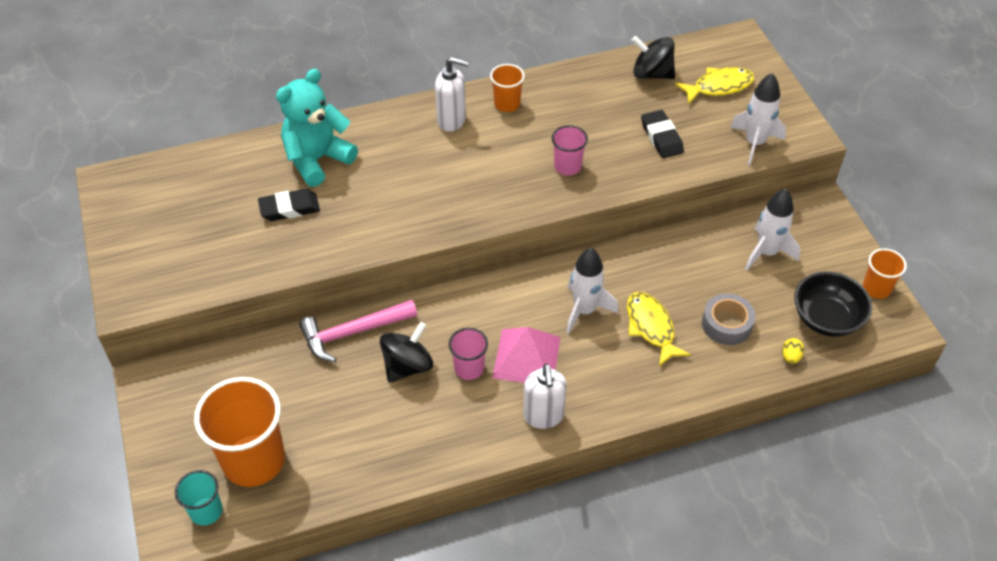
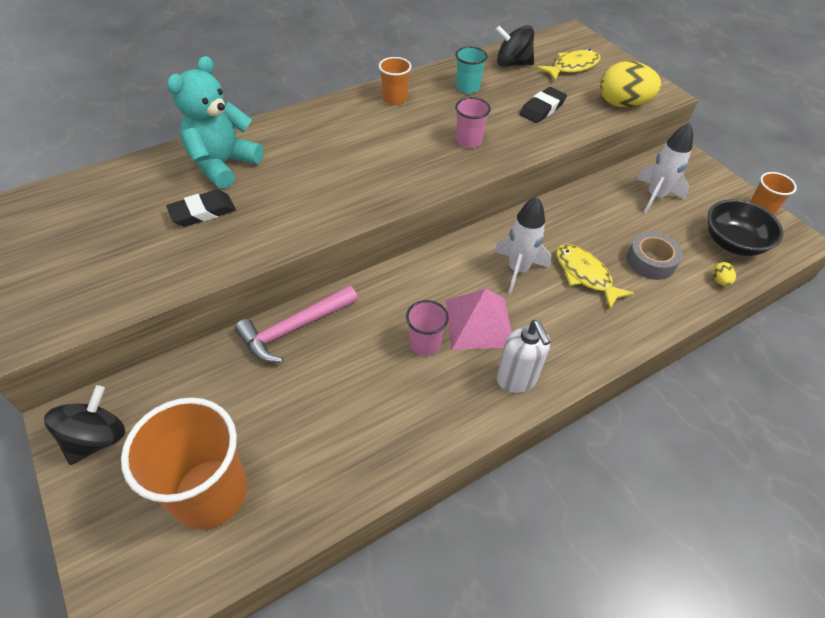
camera: 15 degrees left, 0 degrees up
turquoise cup [175,470,222,526] -> turquoise cup moved to [456,47,488,94]
black spinning top [380,322,433,383] -> black spinning top moved to [44,385,125,465]
white soap dispenser [435,57,469,132] -> none
black eraser [641,110,684,158] -> black eraser turned 75 degrees clockwise [520,87,567,123]
white rocket [730,73,786,165] -> yellow egg [600,61,661,107]

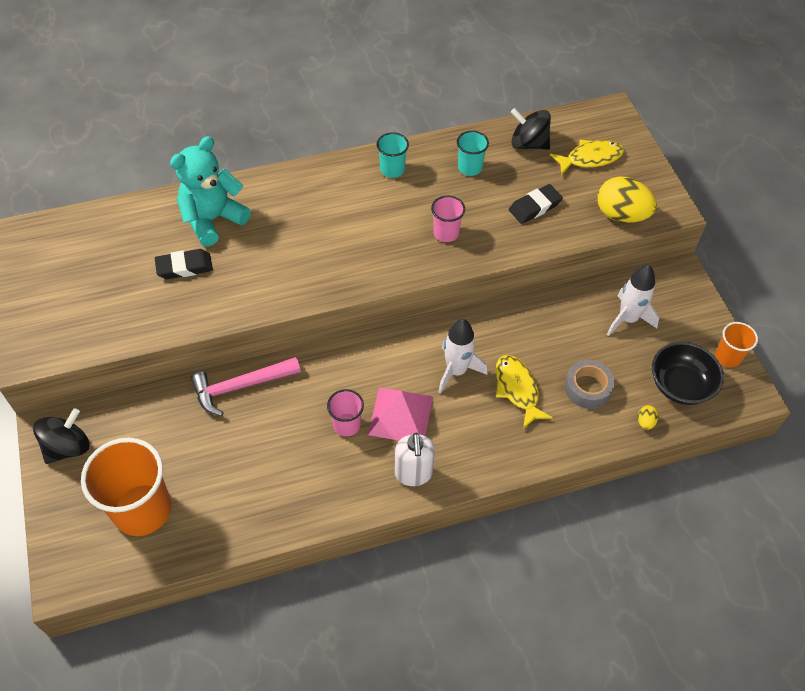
camera: 15 degrees right, 5 degrees up
orange cup [379,57,412,105] -> turquoise cup [377,133,409,178]

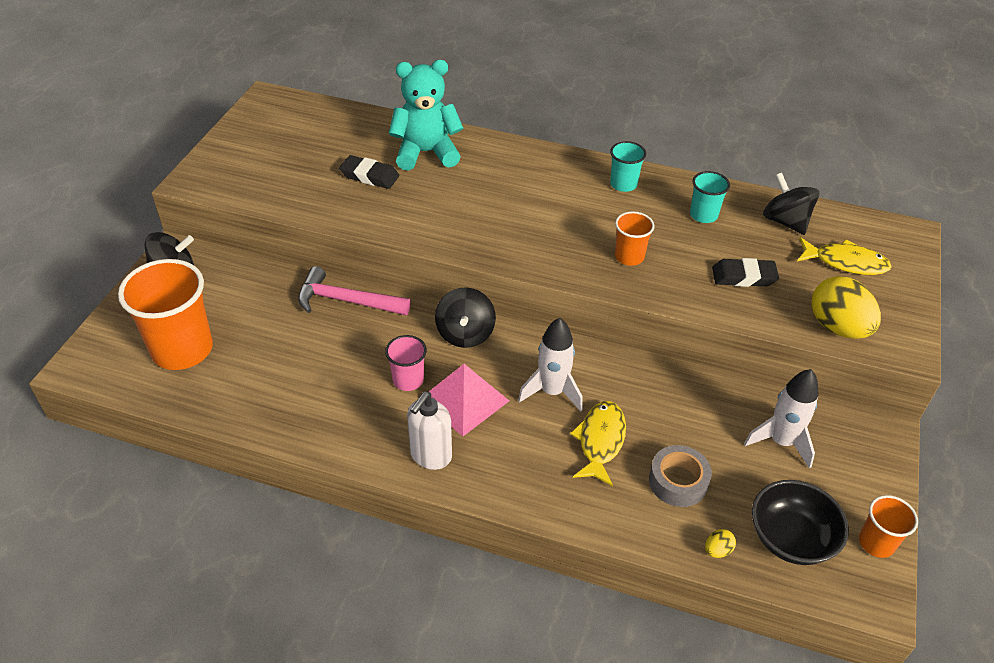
camera: 35 degrees right, 10 degrees down
pink cup [431,196,465,242] -> orange cup [615,211,654,266]
none -> black spinning top [435,287,496,348]

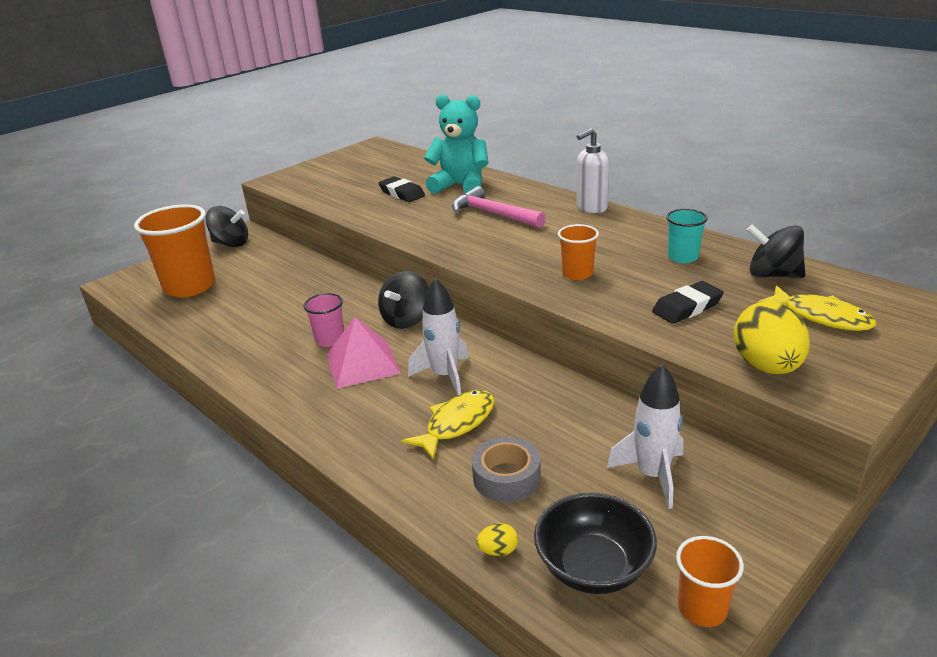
camera: 30 degrees right, 15 degrees down
pink hammer [298,266,411,315] -> pink hammer moved to [452,186,546,228]
white soap dispenser [407,392,452,470] -> white soap dispenser moved to [576,128,609,213]
turquoise cup [610,141,646,192] -> none
black eraser [712,258,779,287] -> black eraser turned 60 degrees counterclockwise [652,281,724,324]
black spinning top [763,173,819,235] -> black spinning top turned 60 degrees counterclockwise [747,224,805,278]

